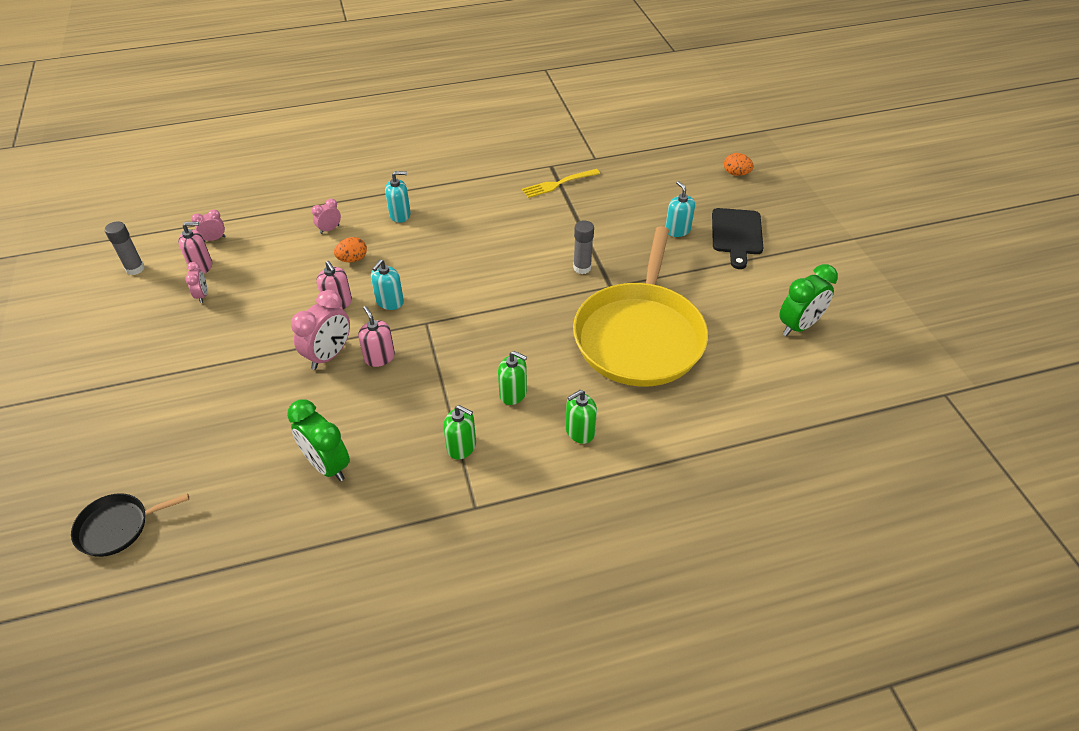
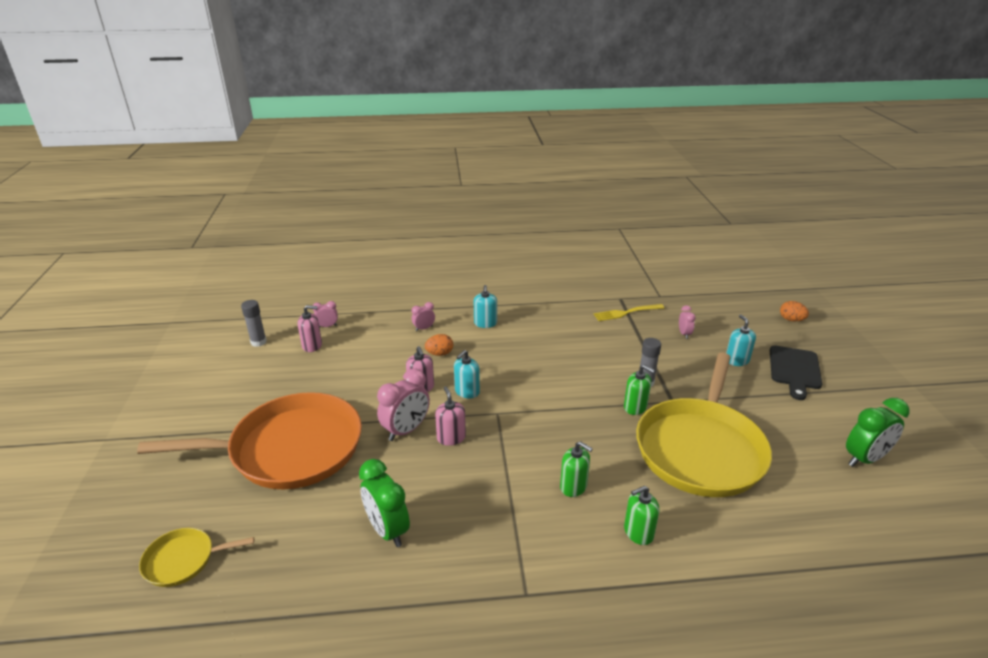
camera: 10 degrees right, 15 degrees down
black pan [71,493,189,557] -> yellow pan [139,528,254,587]
pink clock [185,262,207,303] -> pink clock moved to [679,305,696,339]
turquoise soap dispenser [385,171,411,223] -> turquoise soap dispenser turned 90 degrees clockwise [474,285,497,328]
green soap dispenser [443,405,476,459] -> green soap dispenser moved to [624,365,655,415]
none -> orange pan [137,392,362,489]

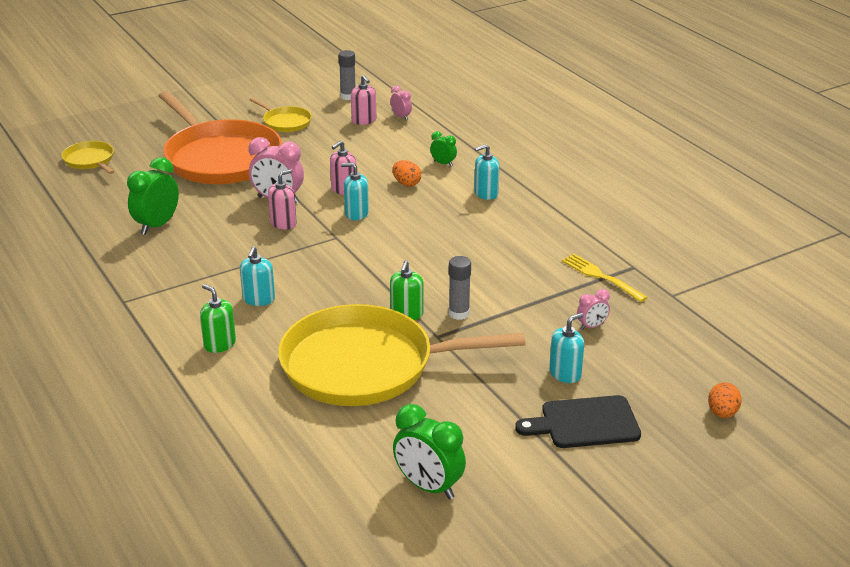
camera: 65 degrees right, 0 degrees up
pink clock [412,302,435,331] -> green clock [430,131,457,167]
green soap dispenser [560,441,593,497] -> turquoise soap dispenser [240,246,275,306]
none -> yellow pan [250,97,312,132]

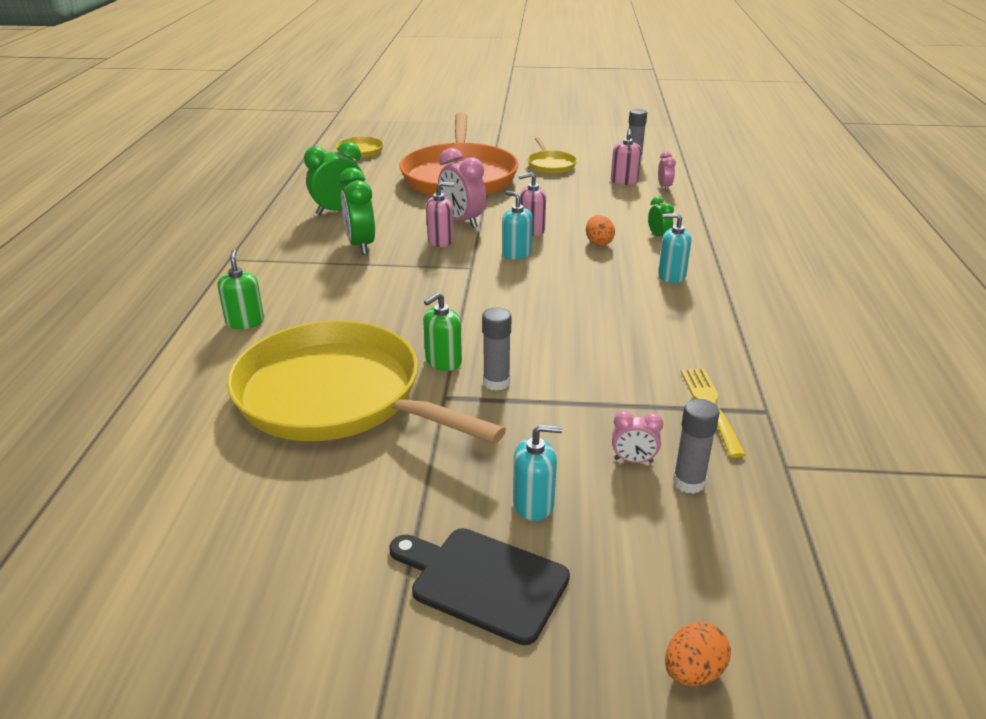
camera: 35 degrees right, 0 degrees up
turquoise soap dispenser [240,246,275,306] -> none
green clock [393,404,466,499] -> green clock moved to [339,168,375,255]
none -> grey glue stick [673,399,720,494]

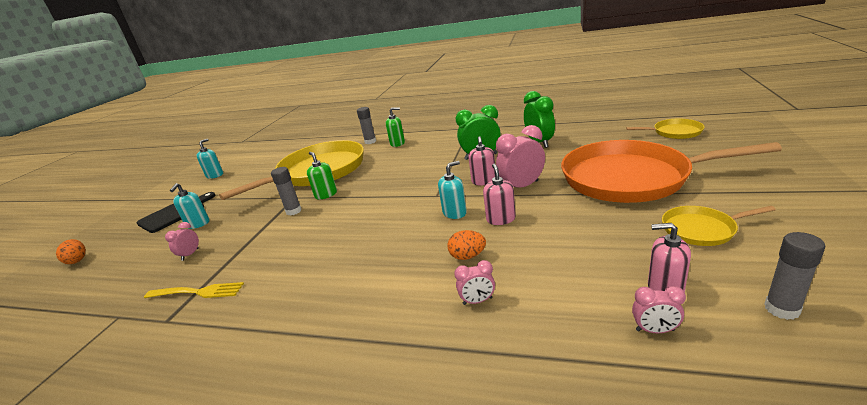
camera: 105 degrees right, 5 degrees down
green clock [648,197,674,238] -> pink clock [454,260,495,305]
turquoise soap dispenser [658,213,691,283] -> turquoise soap dispenser moved to [197,139,223,179]
grey glue stick [673,399,720,494] -> grey glue stick moved to [357,107,376,144]

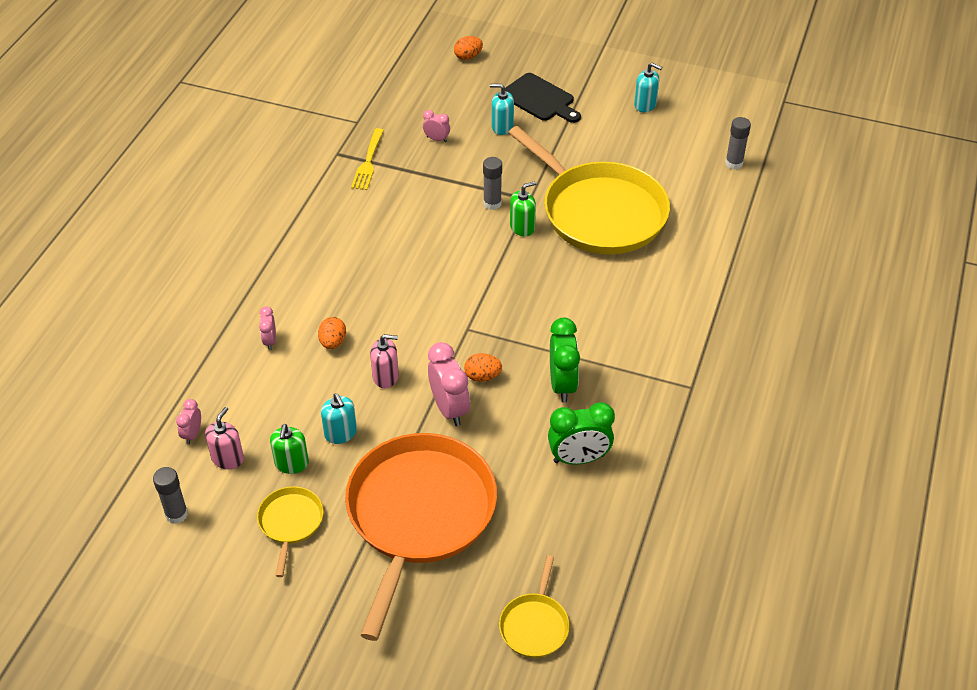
camera: 90 degrees right, 20 degrees up
grey glue stick [357,107,376,144] -> grey glue stick moved to [725,117,751,170]
green soap dispenser [386,107,405,147] -> green soap dispenser moved to [270,424,309,474]
turquoise soap dispenser [438,161,467,219] -> turquoise soap dispenser moved to [321,393,357,444]
pink soap dispenser [468,136,495,185] -> orange egg [464,353,502,382]

